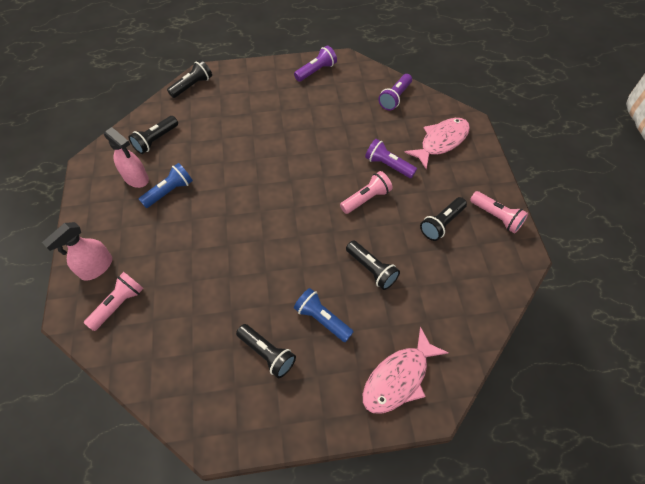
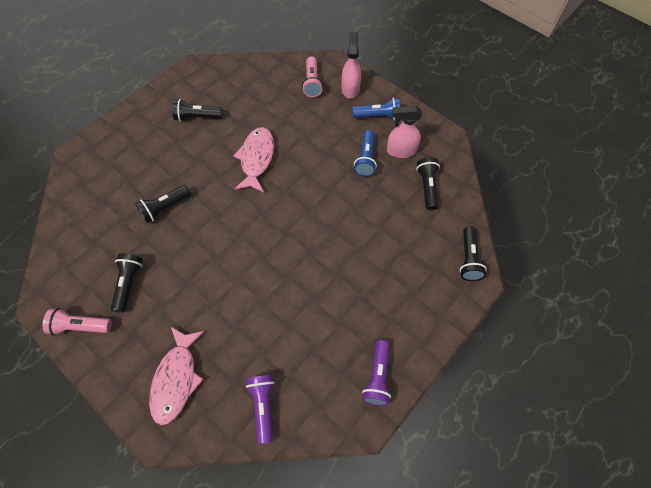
camera: 140 degrees right, 5 degrees up
blue flashlight [294,288,354,342] -> blue flashlight moved to [353,98,400,120]
pink flashlight [340,171,393,214] -> none
black flashlight [346,240,400,290] -> black flashlight turned 45 degrees counterclockwise [135,185,191,223]
pink fish [363,327,449,414] -> pink fish moved to [233,127,274,192]
purple flashlight [365,139,417,178] -> none

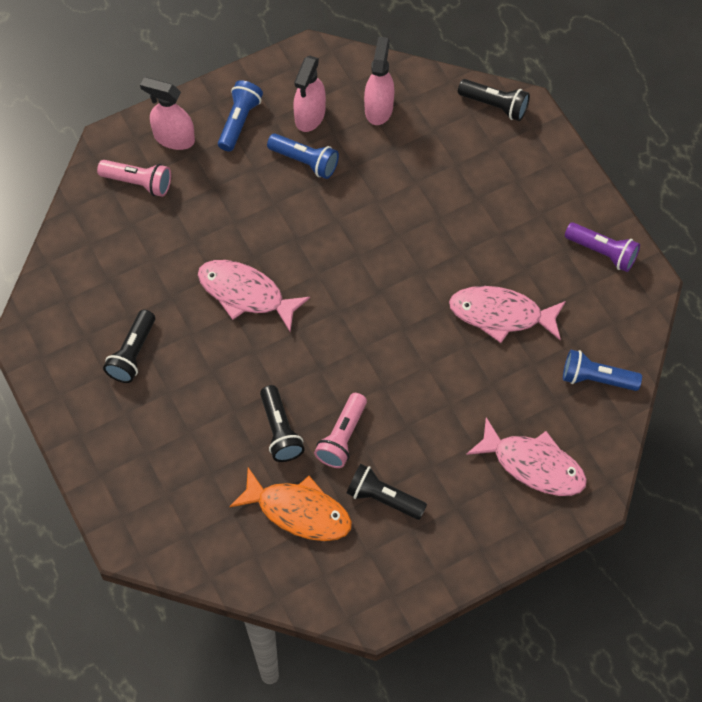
camera: 70 degrees left, 0 degrees up
pink flashlight [43,308,112,335] -> pink flashlight moved to [314,393,367,468]
purple flashlight [246,375,275,444] -> blue flashlight [563,350,642,391]
black flashlight [416,157,440,210] -> pink spray bottle [364,37,395,125]
none -> orange fish [229,467,352,541]
none -> pink fish [449,286,566,343]

